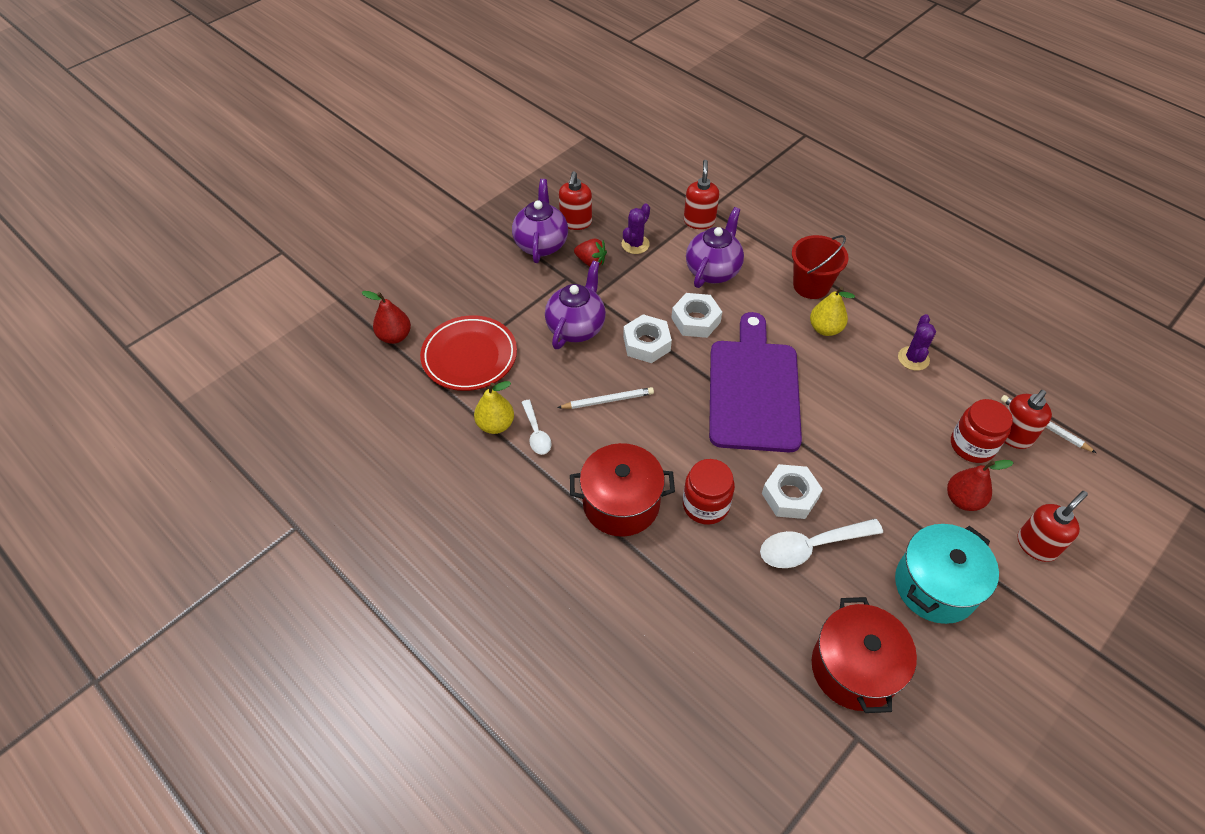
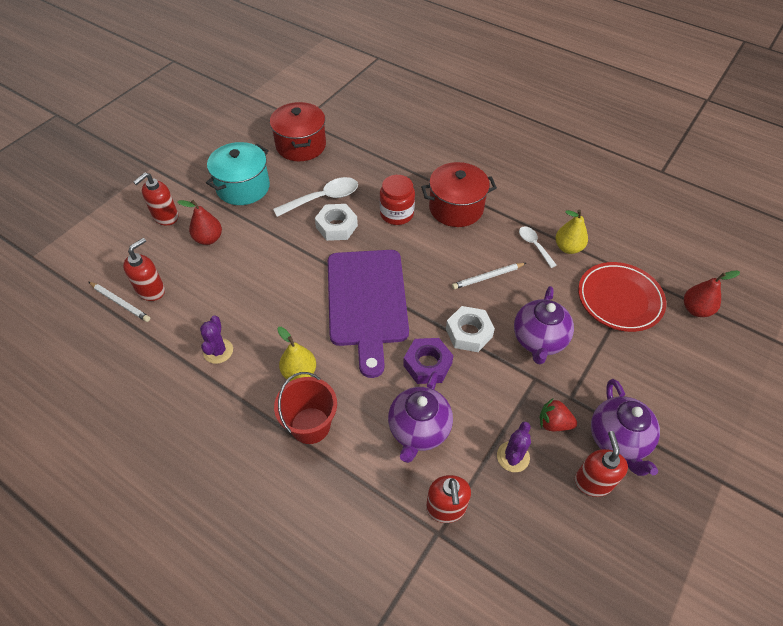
camera: 170 degrees right, 0 degrees up
white nut [671,293,722,338] -> purple nut [403,338,454,384]
red jar [951,399,1013,463] -> none

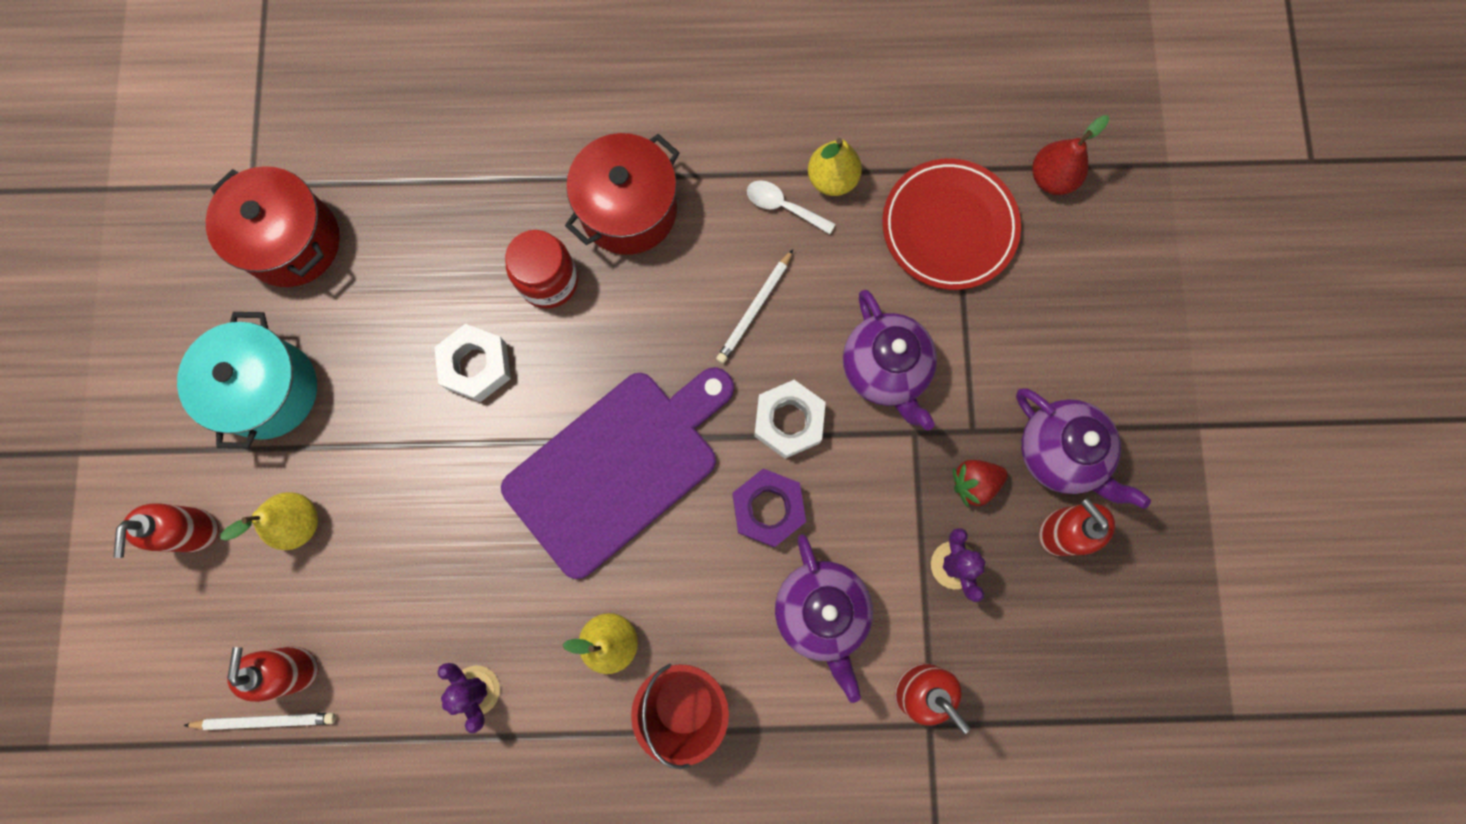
camera: 35 degrees left, 25 degrees up
red pear [177,200,222,245] -> yellow pear [220,492,318,550]
white spoon [273,177,358,217] -> none
purple cutting board [328,250,409,378] -> purple cutting board turned 90 degrees counterclockwise [501,367,734,579]

